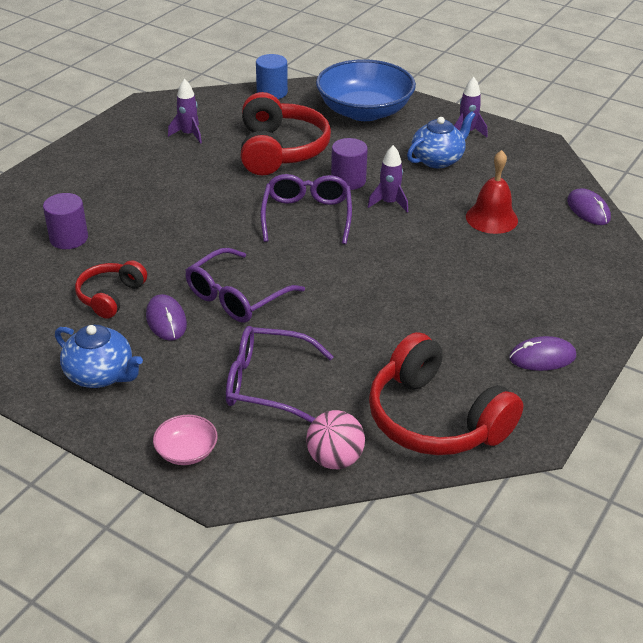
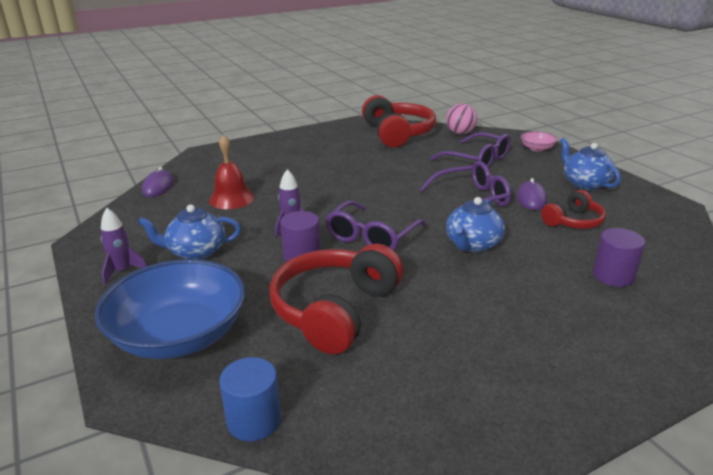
camera: 150 degrees left, 10 degrees down
purple rocket [168,79,202,144] -> none
purple mouse [509,336,576,371] -> none
none -> blue teapot [446,197,505,253]

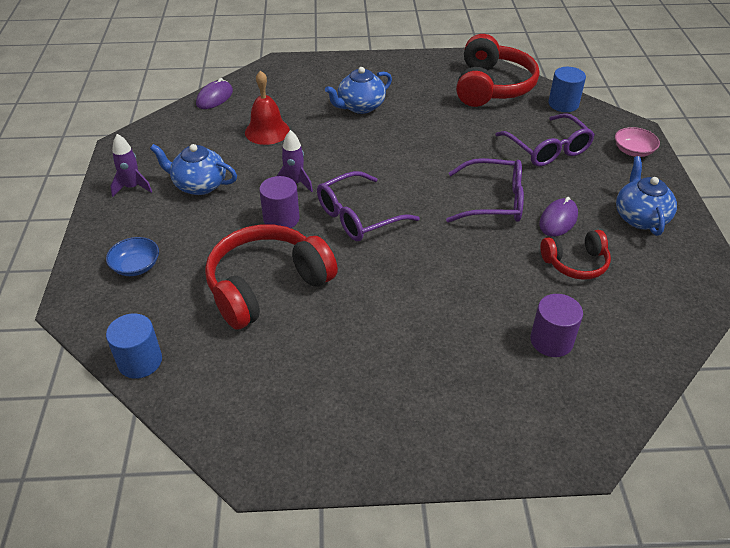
camera: 25 degrees right, 15 degrees up
blue bowl [95,259,245,359] -> blue bowl [106,237,159,276], size x0.43
pink ball [446,103,477,135] -> blue cylinder [548,67,586,112]
blue teapot [446,197,505,253] -> blue teapot moved to [325,67,392,114]

